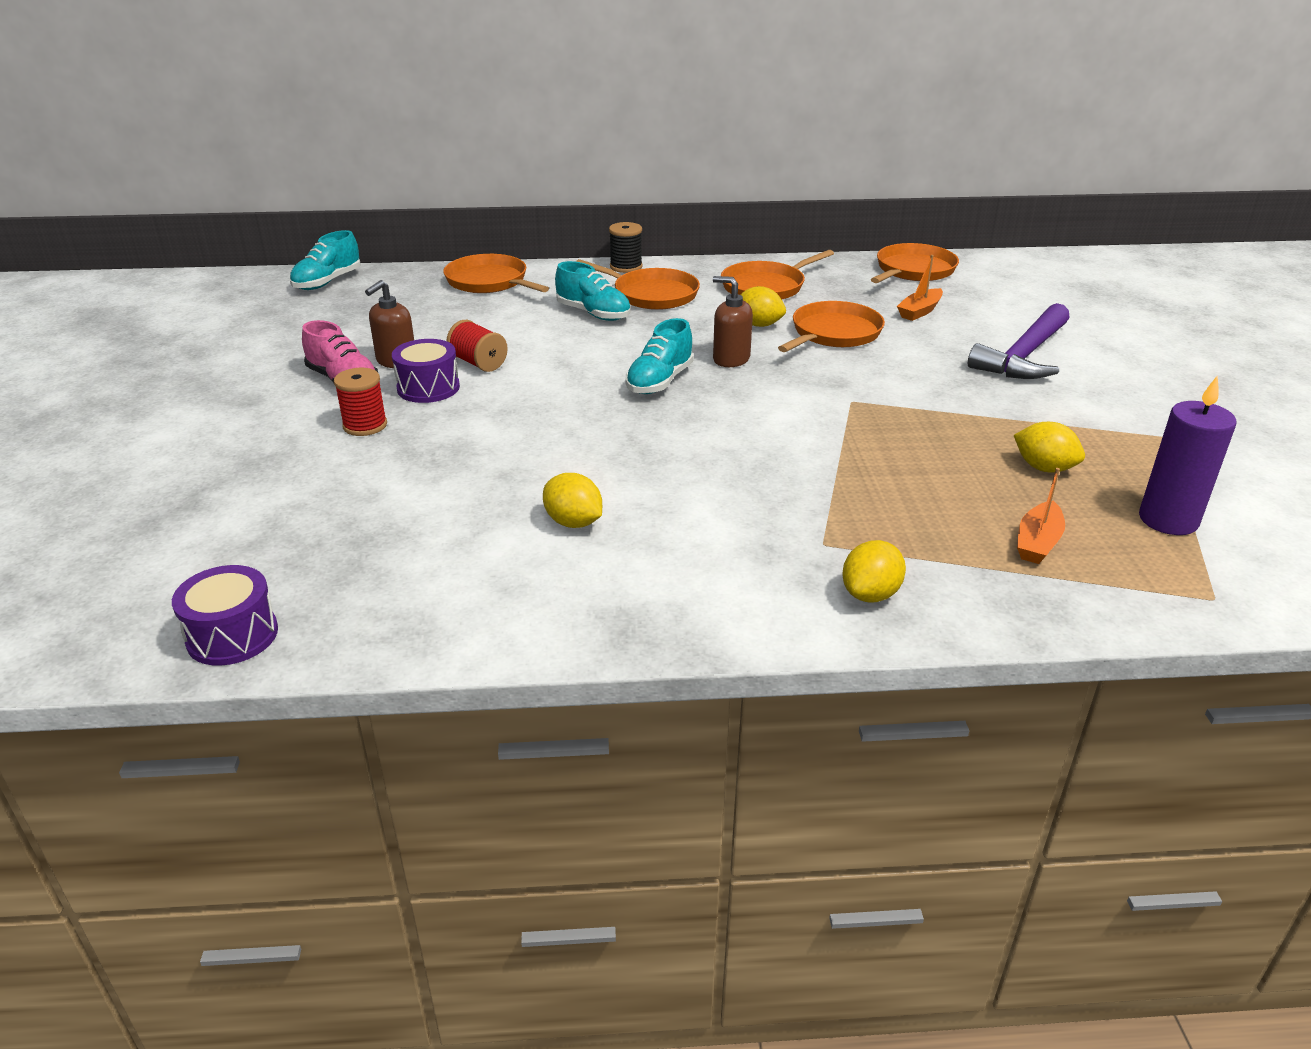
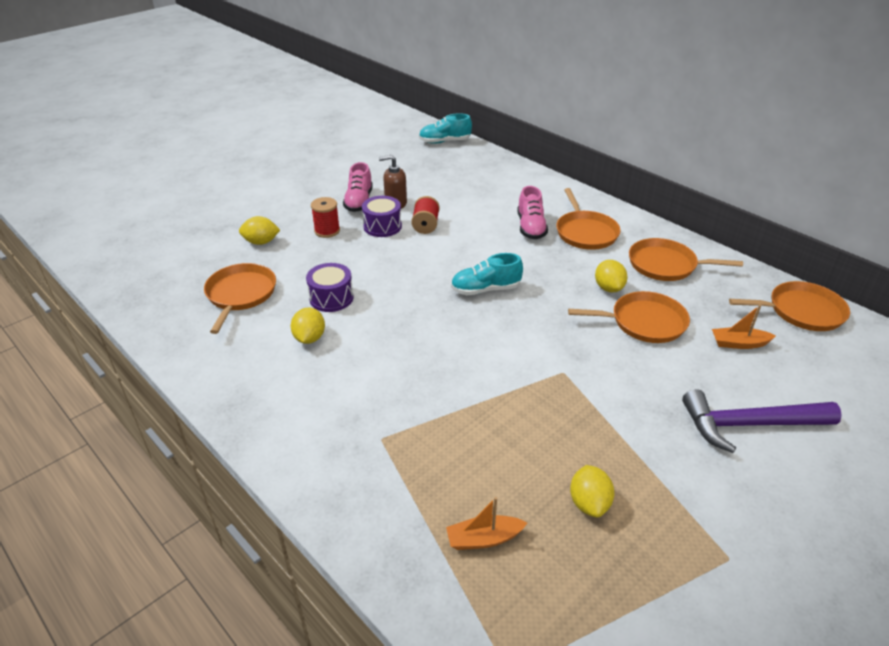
camera: 50 degrees right, 5 degrees up
purple drum [172,565,278,666] -> purple drum moved to [306,263,353,312]
orange pan [443,254,549,293] -> orange pan moved to [204,263,276,334]
turquoise shoe [555,261,630,321] -> pink shoe [517,186,548,239]
black spool [609,222,643,273] -> none
brown soap dispenser [713,276,753,367] -> none
yellow lemon [842,540,906,603] -> yellow lemon moved to [239,216,280,245]
purple candle [1139,375,1237,535] -> none

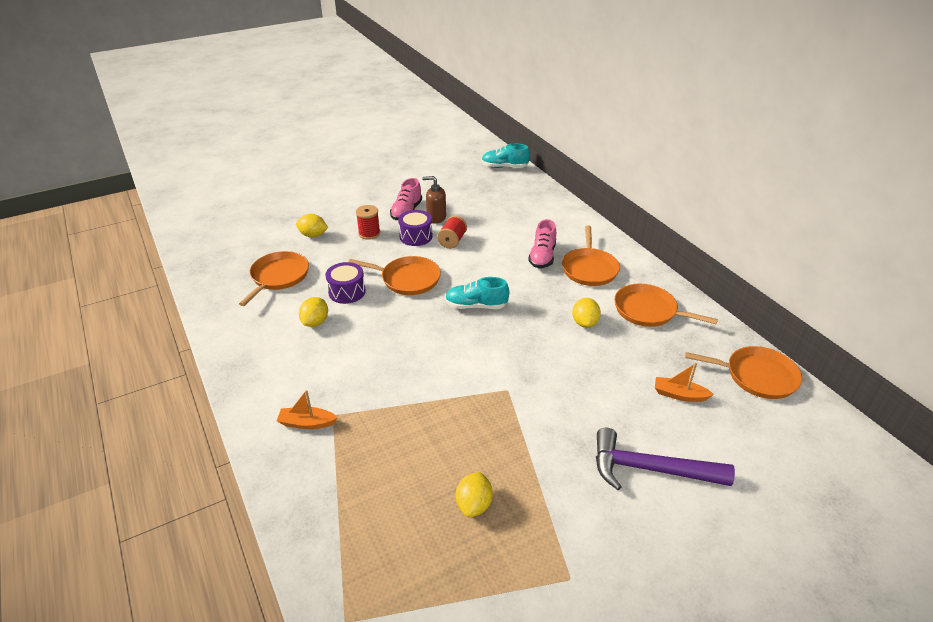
camera: 15 degrees right, 0 degrees up
orange boat [446,497,527,550] -> orange boat moved to [277,390,338,429]
orange pan [568,291,690,343] -> orange pan moved to [349,256,441,295]

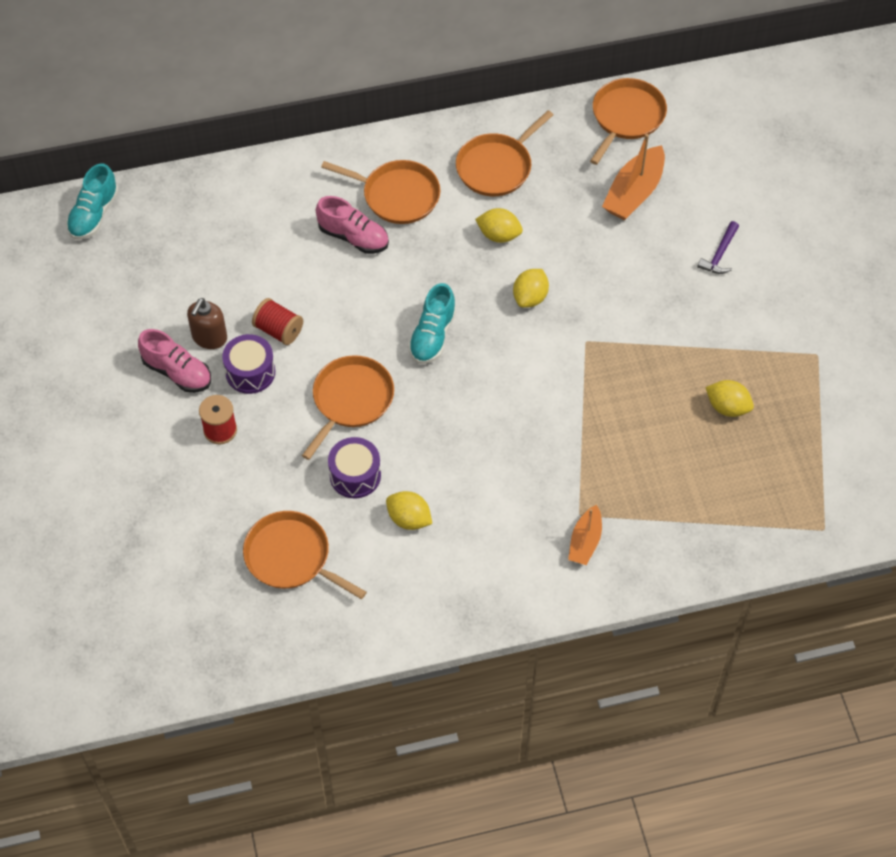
camera: 75 degrees left, 20 degrees up
yellow lemon [296,214,328,238] -> yellow lemon moved to [513,269,549,308]
purple hammer [596,427,735,490] -> purple hammer [697,221,739,274], size x0.49
orange boat [655,363,714,402] -> orange boat [602,134,665,220], size x1.62

